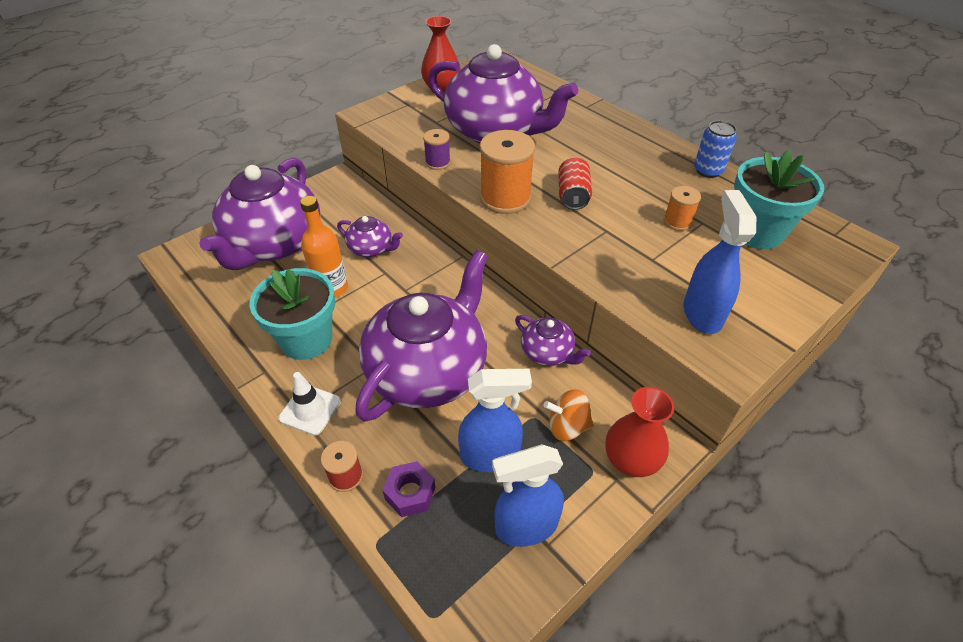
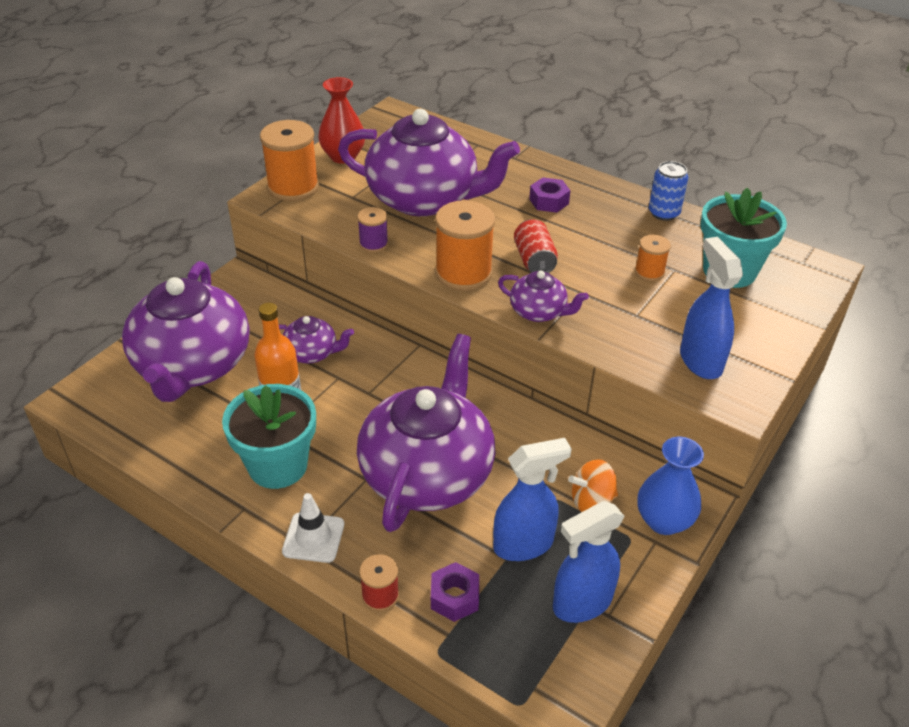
camera: 15 degrees left, 5 degrees down
purple teapot [515,315,591,366] -> purple teapot moved to [498,271,589,322]
red vase [605,387,674,477] -> blue vase [637,437,704,535]
none -> orange spool [260,120,319,201]
none -> purple nut [529,177,571,213]

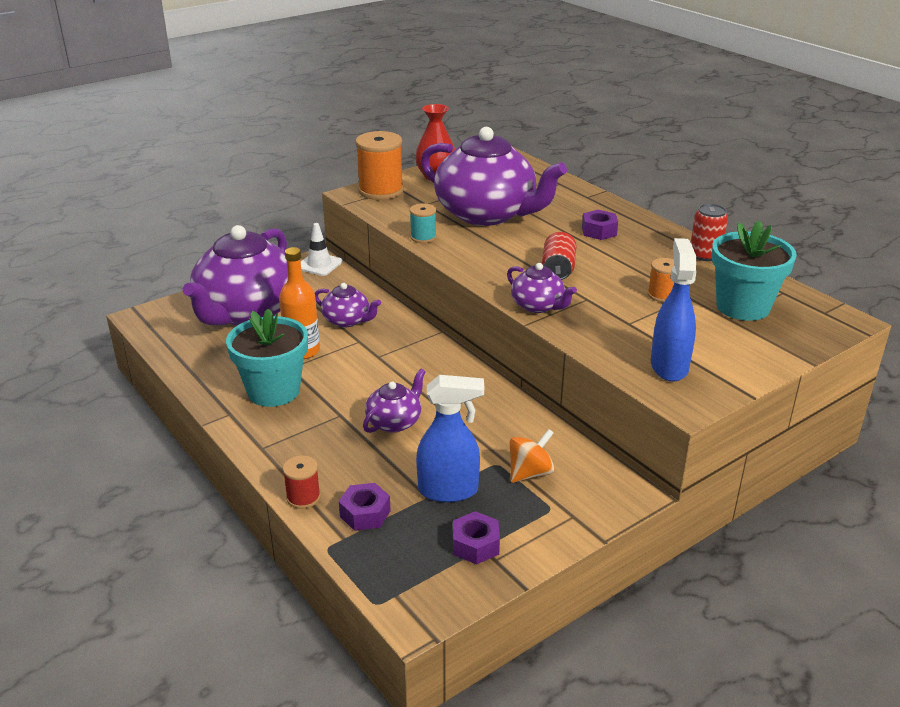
camera: 20 degrees right, 10 degrees down
white traffic cone [282,493,344,563] -> white traffic cone moved to [301,223,343,276]
purple spool [357,207,388,253] -> turquoise spool [410,203,437,243]
purple teapot [357,334,496,532] -> purple teapot [363,369,426,433], size x0.45
orange spool [435,200,495,291] -> none
blue spray bottle [553,501,625,623] -> purple nut [453,511,500,564]
orange spinning top [568,459,618,512] -> orange spinning top turned 135 degrees clockwise [510,429,555,483]
blue vase [637,437,704,535] -> none
blue can [649,161,688,221] -> red can [691,204,728,261]

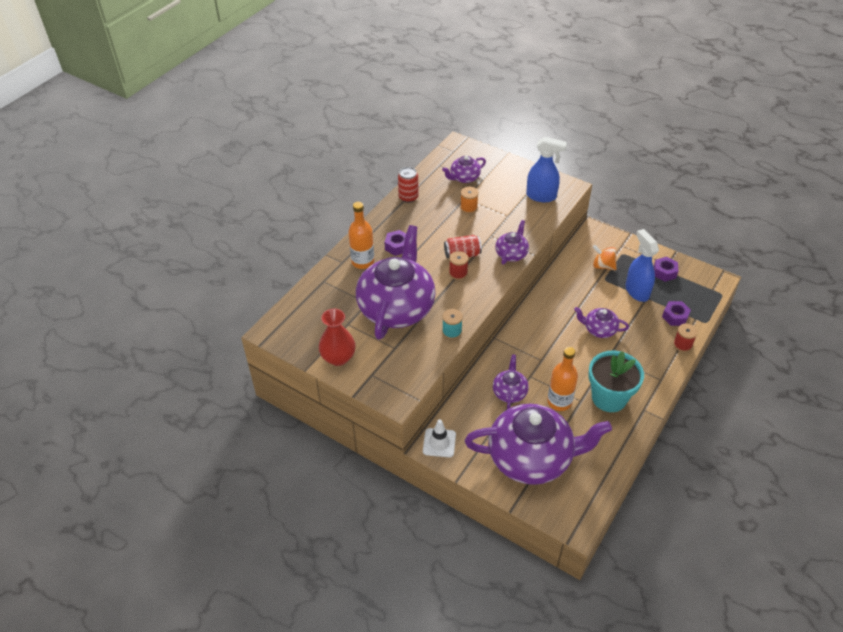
camera: 110 degrees left, 15 degrees up
orange spool [355,131,404,200] -> none
blue spray bottle [651,238,697,382] -> blue spray bottle turned 150 degrees counterclockwise [526,137,567,202]
turquoise flower pot [712,220,797,321] -> purple teapot [442,156,486,183]
none -> orange bottle [348,202,374,269]
none -> red spool [449,251,468,280]

